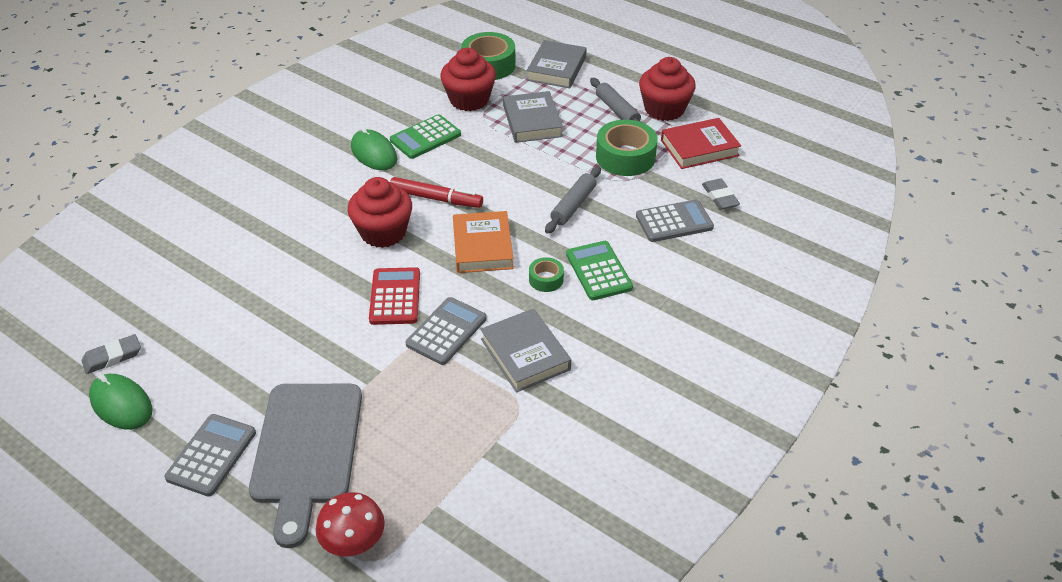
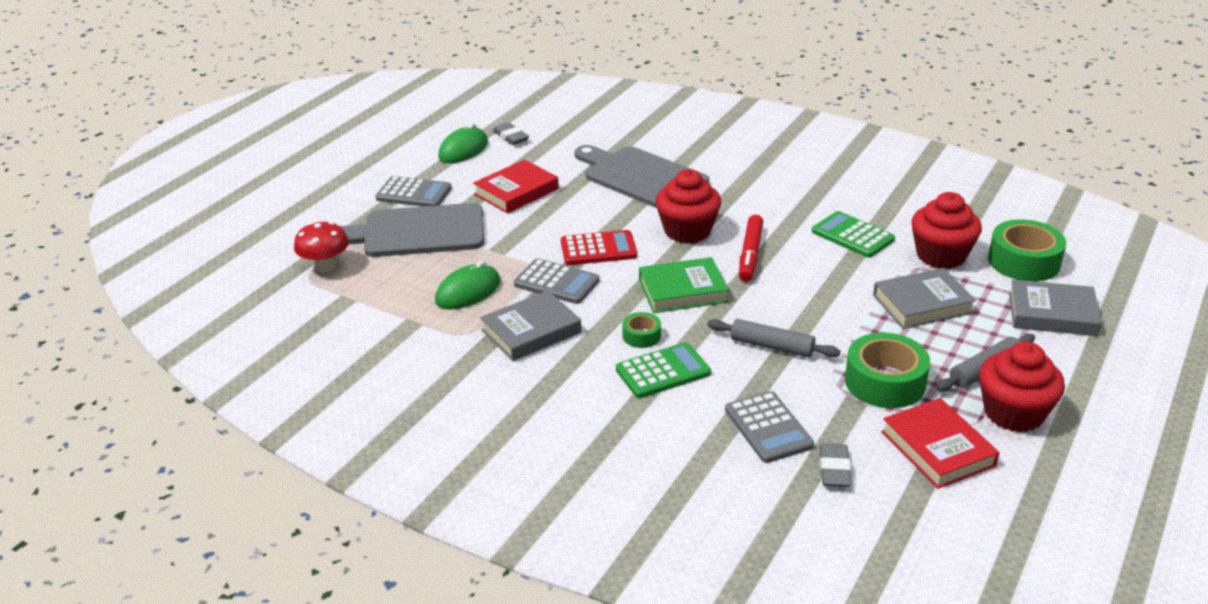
camera: 85 degrees right, 10 degrees down
green mouse [351,127,397,170] -> green mouse moved to [435,261,500,310]
orange book [453,211,513,273] -> green book [639,257,729,313]
grey eraser [702,178,740,210] -> grey eraser turned 60 degrees counterclockwise [820,443,851,487]
none -> red book [473,159,559,214]
none -> grey cutting board [574,145,709,208]

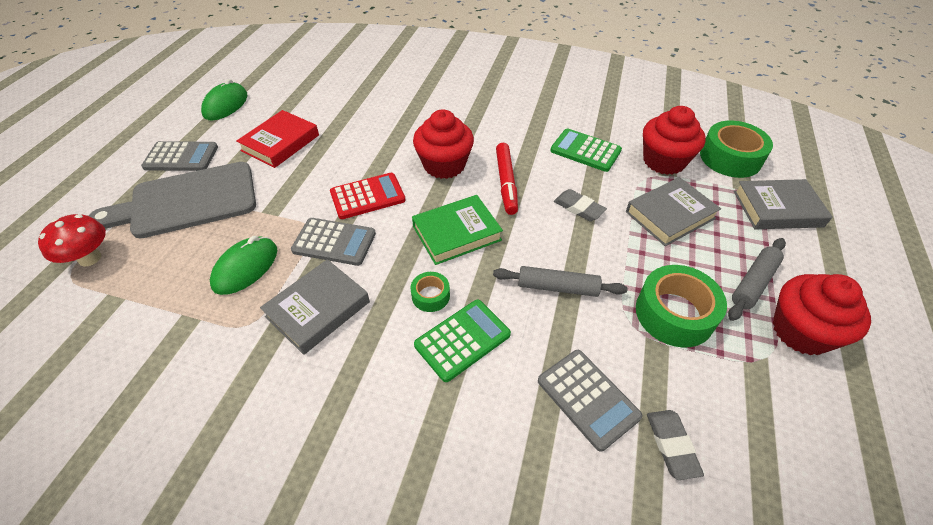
camera: 15 degrees left, 15 degrees up
grey eraser [493,122,529,145] -> grey eraser moved to [554,189,607,221]
grey cutting board [574,145,709,208] -> none
red book [881,398,1000,489] -> none

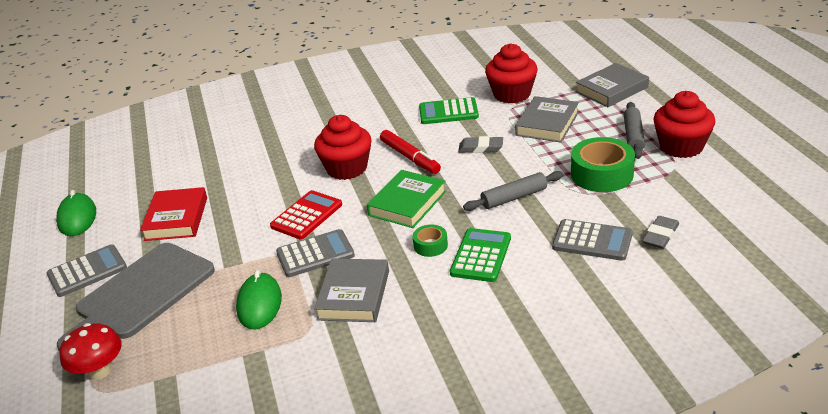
camera: 30 degrees left, 15 degrees down
grey eraser [647,410,704,480] -> grey eraser turned 75 degrees clockwise [642,216,679,249]
green tape [700,121,773,178] -> none

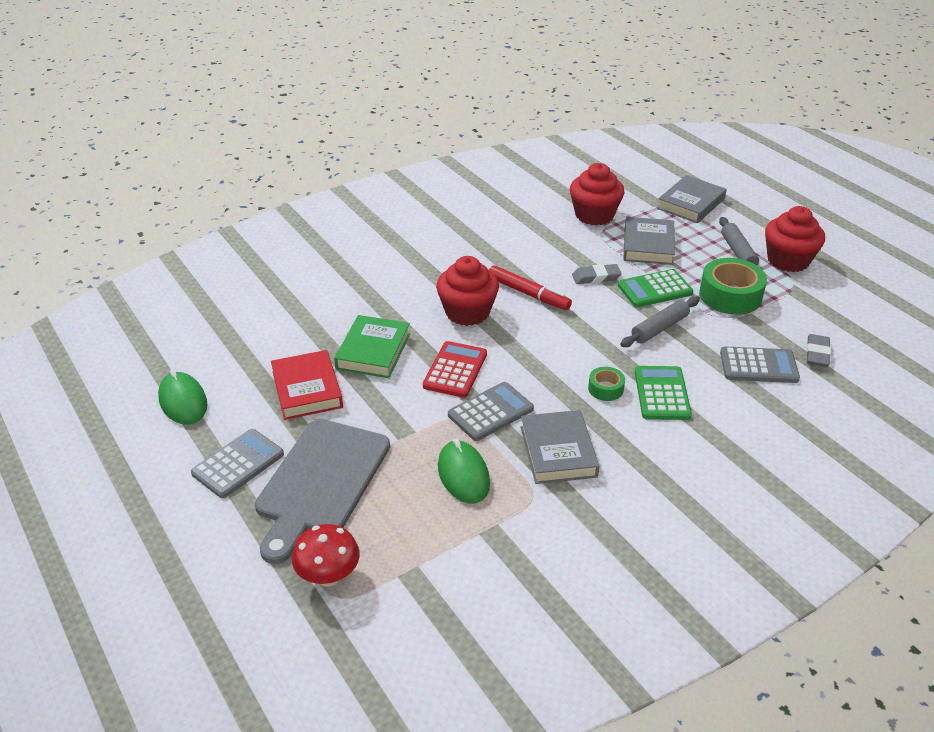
camera: 20 degrees left, 5 degrees up
green book [367,170,446,228] -> green book moved to [334,315,410,378]
green calculator [419,97,479,124] -> green calculator moved to [618,269,693,307]

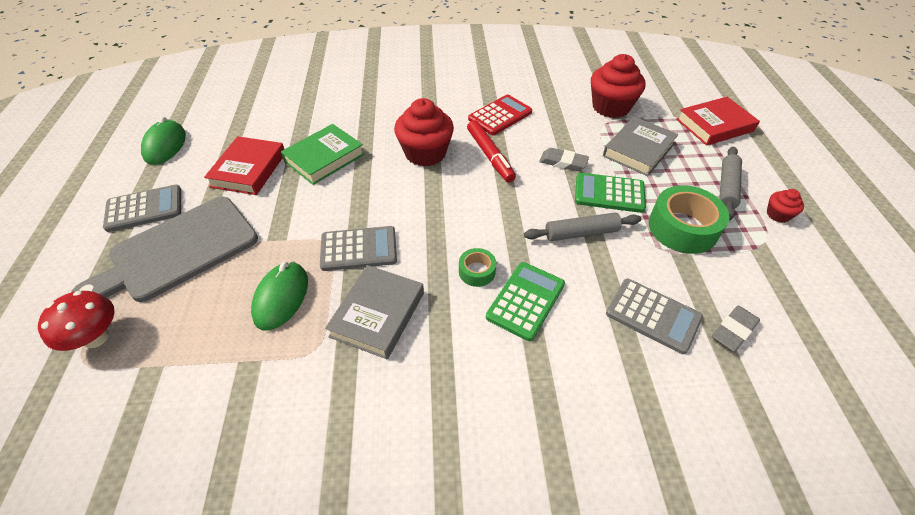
camera: 30 degrees right, 10 degrees up
red calculator [423,341,487,398] -> red calculator moved to [468,95,532,135]
grey book [657,175,726,223] -> red book [676,97,760,146]
red cupcake [765,206,825,272] -> red cupcake [767,189,804,223], size x0.48

